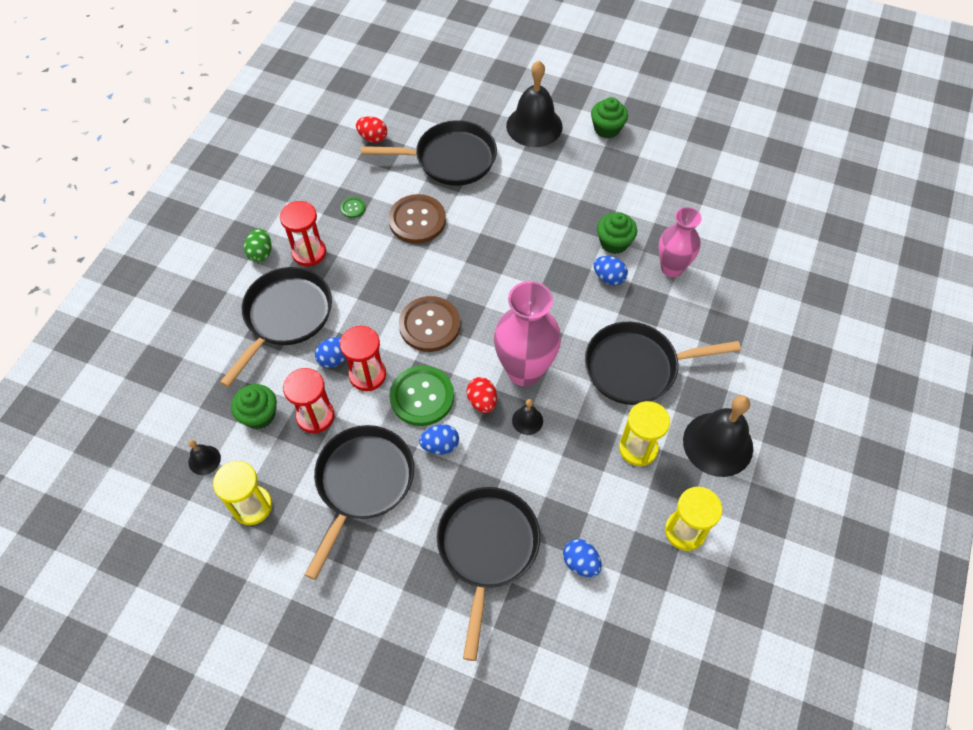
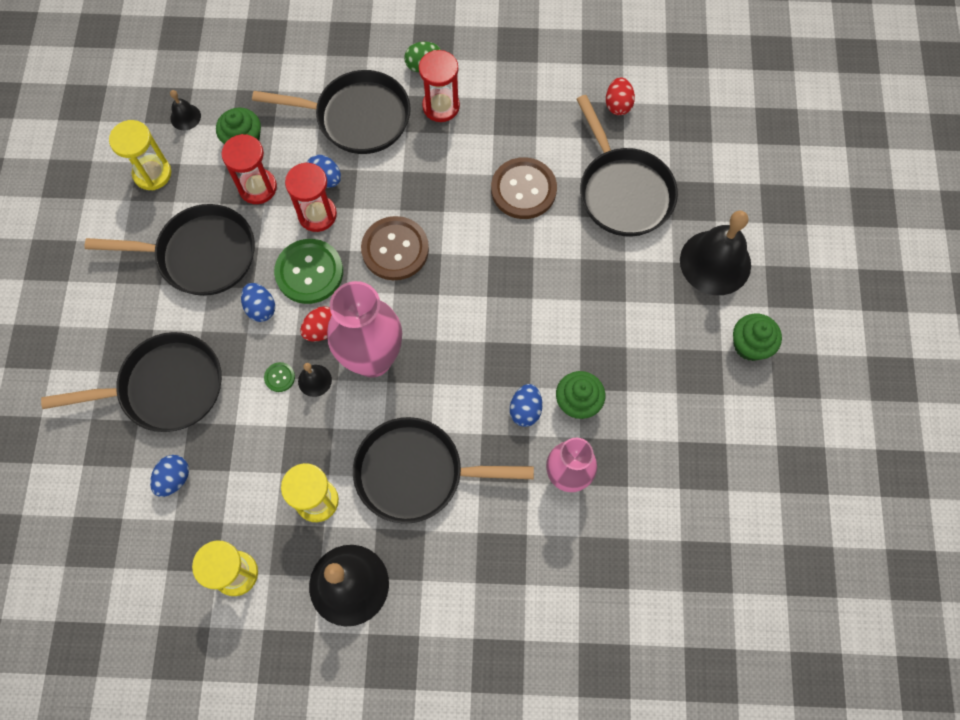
camera: 70 degrees right, 10 degrees up
green button [341,197,365,218] -> green button moved to [264,362,295,392]
black pan [585,322,741,405] -> black pan turned 60 degrees counterclockwise [353,417,534,524]

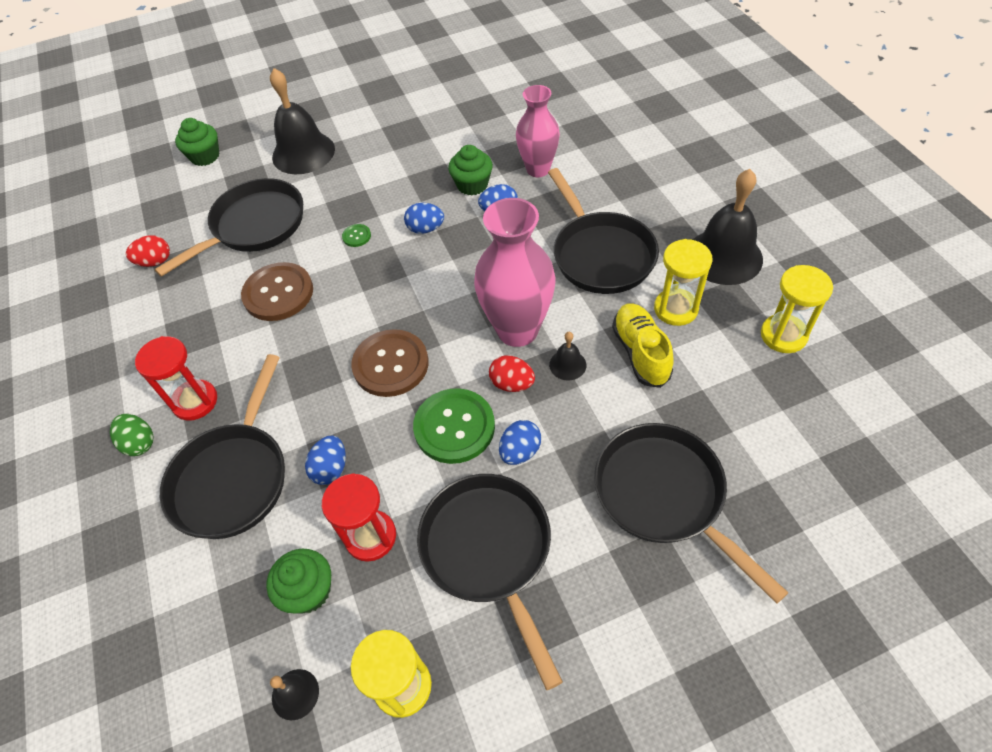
camera: 110 degrees left, 15 degrees down
blue egg [150,455,189,497] -> blue egg moved to [404,203,444,234]
black pan [252,70,411,154] -> black pan turned 150 degrees counterclockwise [160,354,285,539]
green button [264,362,295,392] -> green button moved to [342,224,371,247]
red hourglass [285,162,337,232] -> none
green cupcake [733,313,782,361] -> green cupcake moved to [175,118,219,166]
none -> yellow shoe [612,303,674,388]

